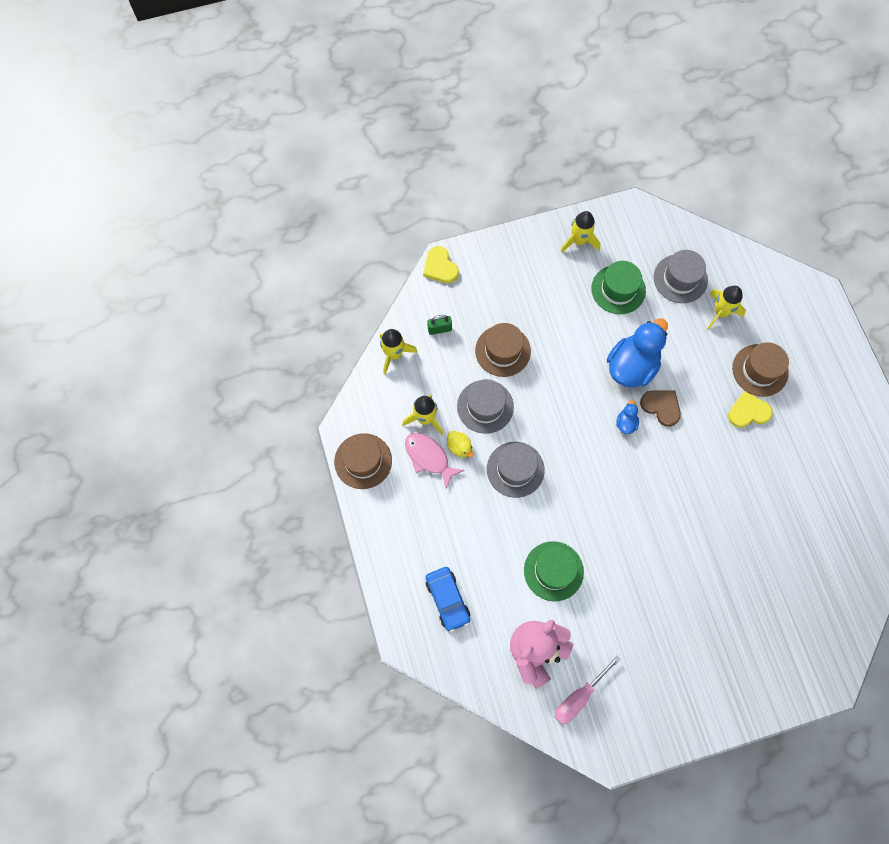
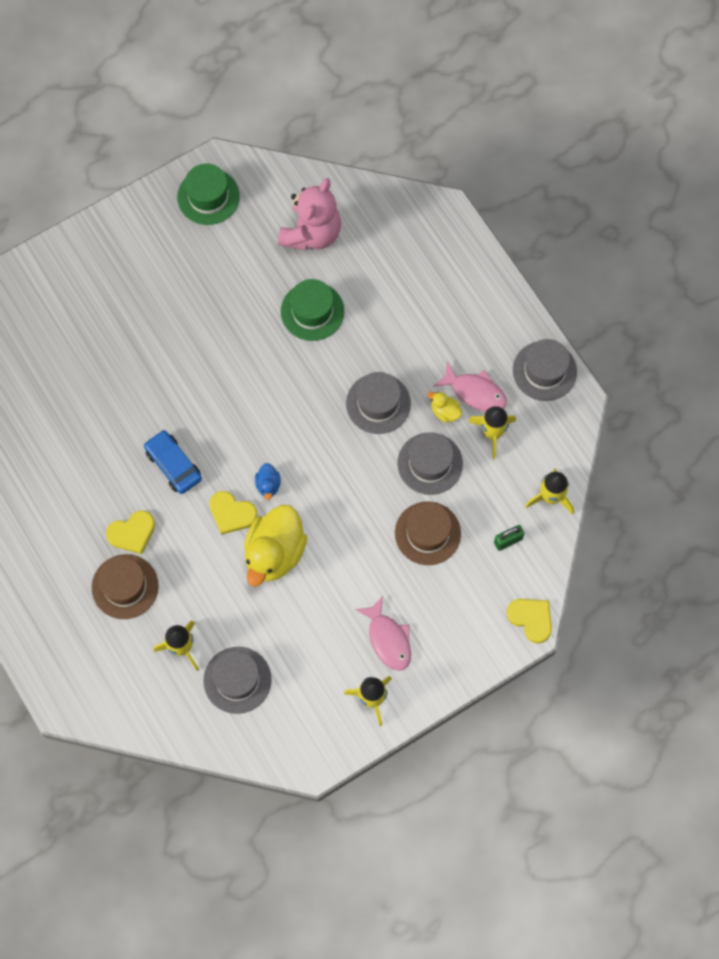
camera: 165 degrees right, 0 degrees up
brown hat [334,433,392,489] -> grey hat [513,339,577,401]
blue car [426,567,470,632] -> blue car moved to [144,430,202,494]
pink screwdriver [554,656,620,724] -> none
green hat [591,261,646,314] -> green hat moved to [177,164,240,225]
blue duck [607,318,668,388] -> yellow duck [244,505,307,586]
brown heart [640,390,681,427] -> yellow heart [210,491,258,535]
none -> pink fish [355,596,411,671]

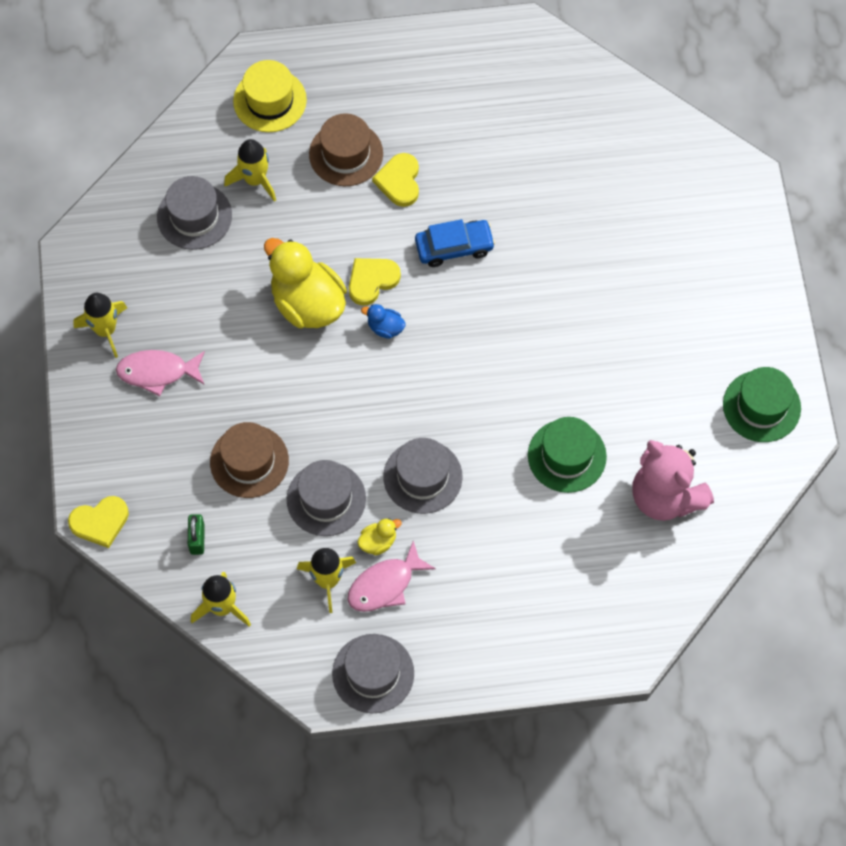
camera: 115 degrees right, 5 degrees down
none -> yellow hat [233,60,307,132]

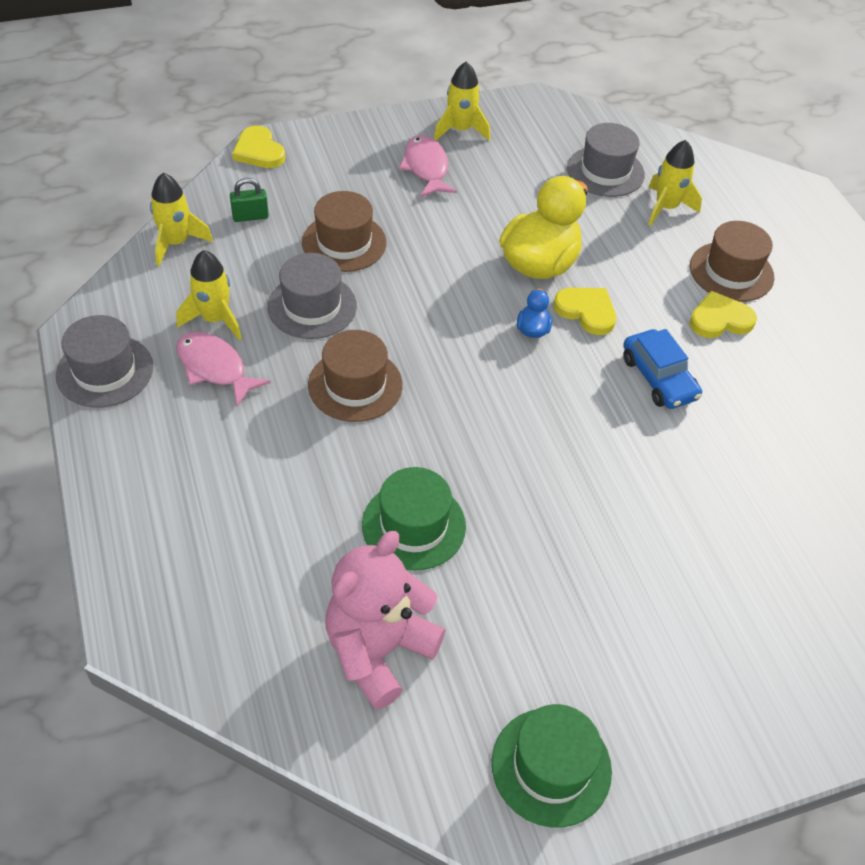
camera: 75 degrees right, 15 degrees down
yellow hat [233,60,307,132] -> none
yellow duck [357,518,402,555] -> none
grey hat [383,438,462,514] -> brown hat [308,330,403,422]

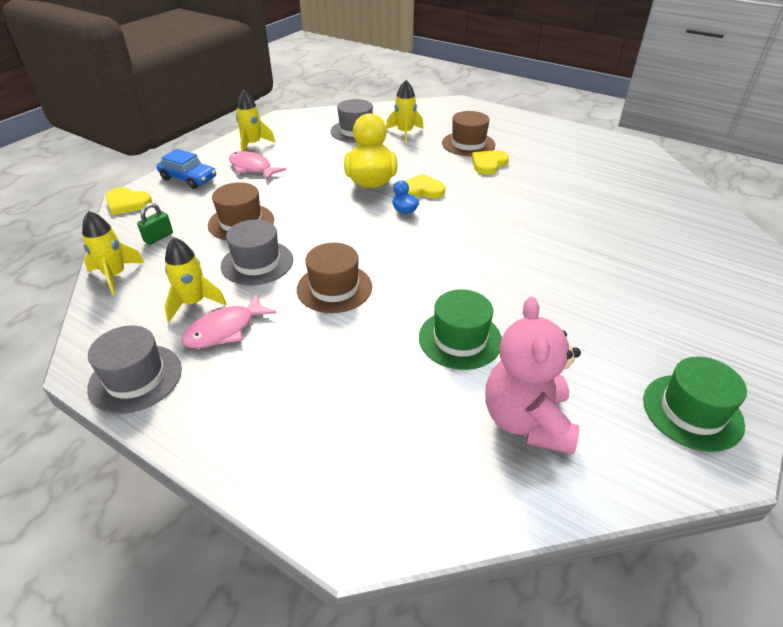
camera: 35 degrees left, 10 degrees down
pink fish [176,331,271,407] -> pink fish turned 45 degrees counterclockwise [181,293,277,349]
blue car [623,329,702,409] -> blue car moved to [156,149,216,189]

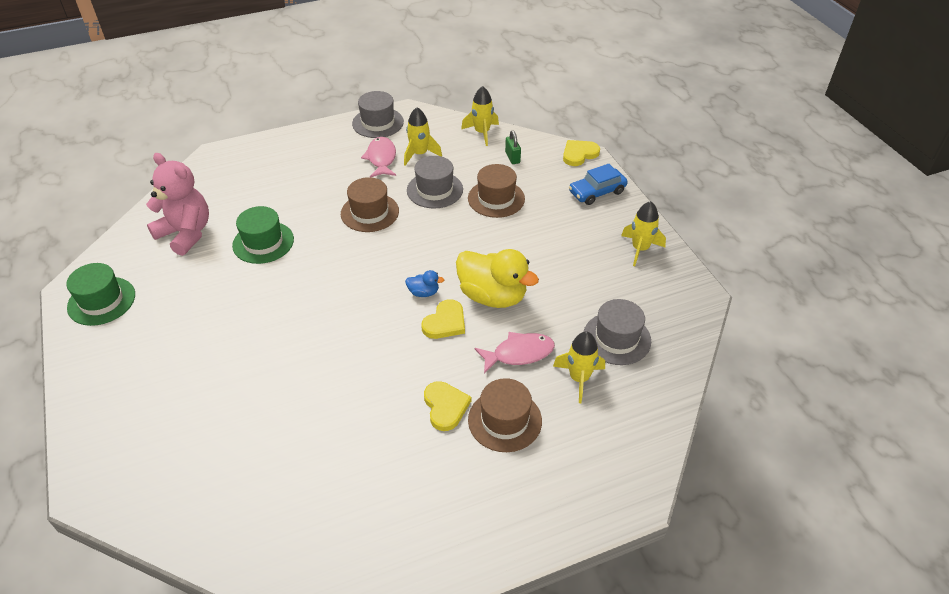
camera: 125 degrees right, 5 degrees up
pink fish [229,151,287,181] -> pink fish moved to [475,332,555,374]

